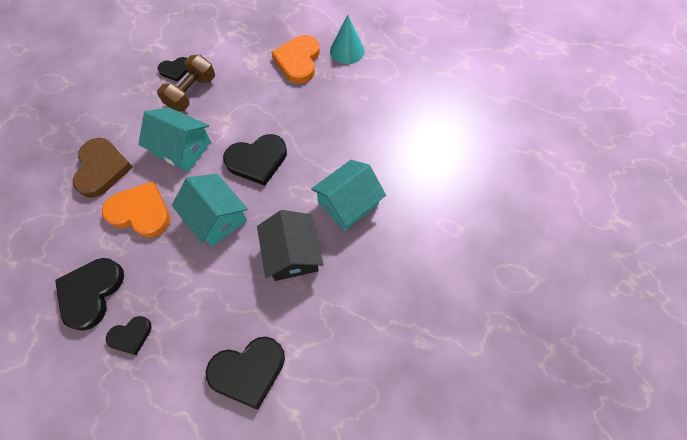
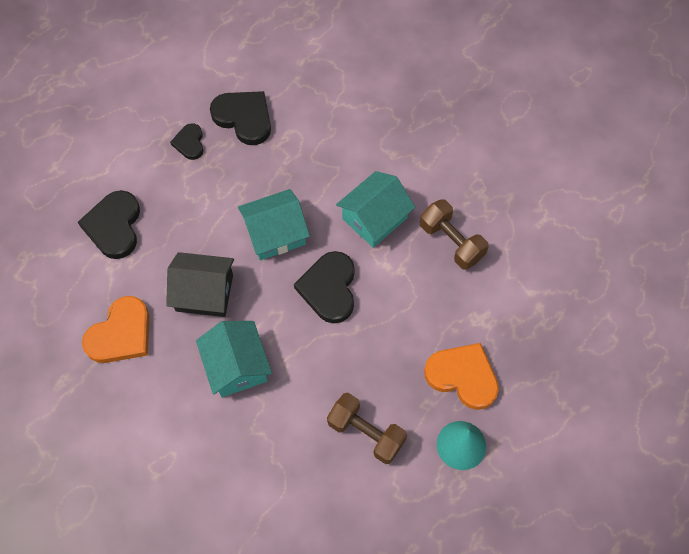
camera: 110 degrees right, 0 degrees up
brown heart [73,138,133,198] -> none
orange heart [102,181,170,237] -> orange heart moved to [82,296,149,363]
black heart [158,57,188,82] -> none
none -> brown dumbbell [327,393,407,464]

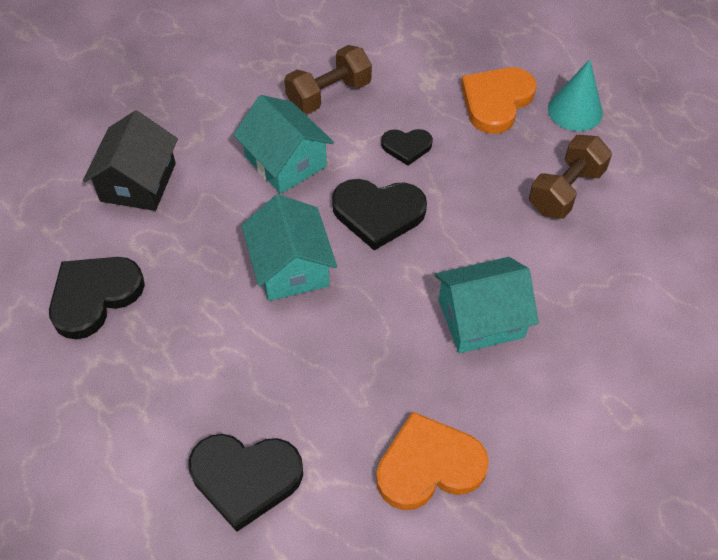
camera: 85 degrees left, 10 degrees down
orange heart [82,296,149,363] -> orange heart turned 60 degrees counterclockwise [376,412,489,510]
black house [166,252,234,317] -> black house moved to [83,110,178,211]
black heart [170,123,203,160] -> black heart moved to [381,129,433,166]

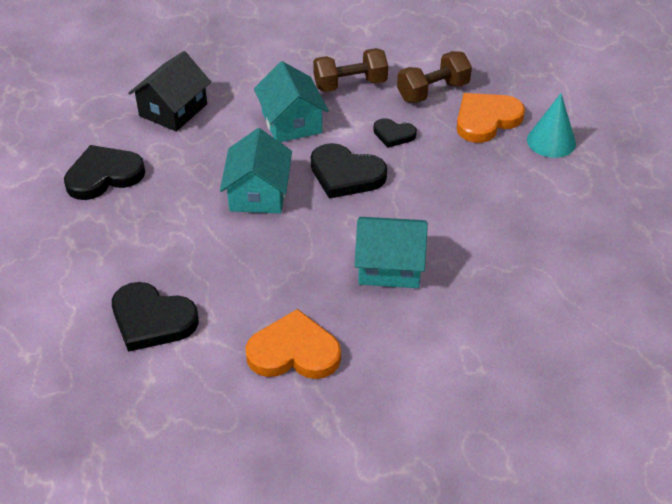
camera: 20 degrees right, 10 degrees down
brown dumbbell [529,135,612,219] -> brown dumbbell moved to [397,51,472,103]

